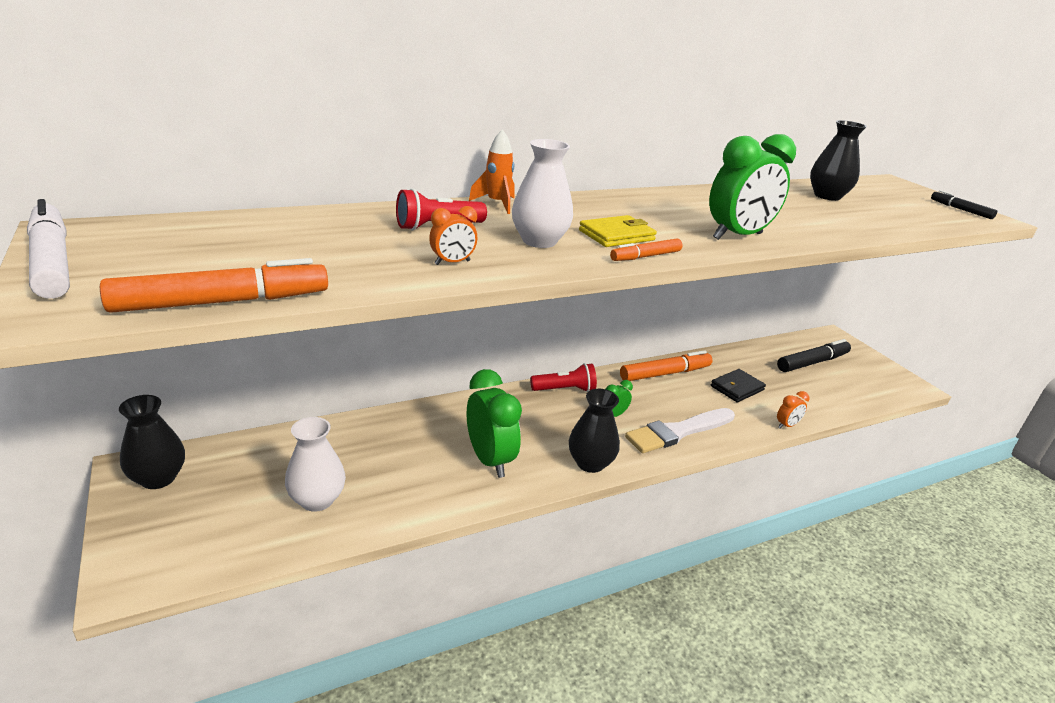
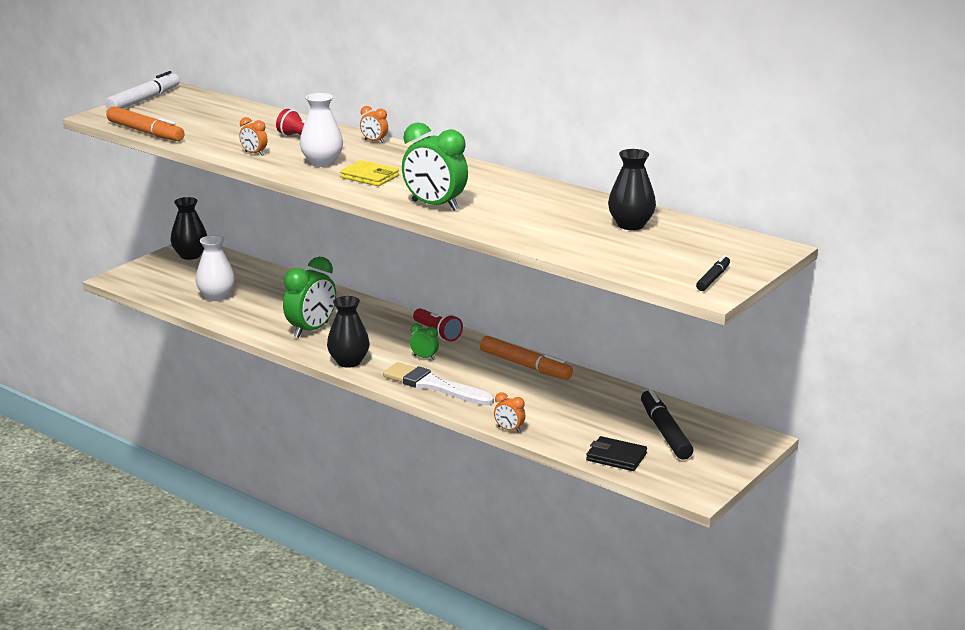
camera: 65 degrees right, 5 degrees down
orange rocket [469,129,515,214] -> orange clock [360,106,388,143]
orange marker [610,238,682,261] -> none
black wallet [711,369,766,402] -> black wallet moved to [586,436,647,471]
black marker [777,339,851,372] -> black marker turned 135 degrees counterclockwise [641,389,693,460]

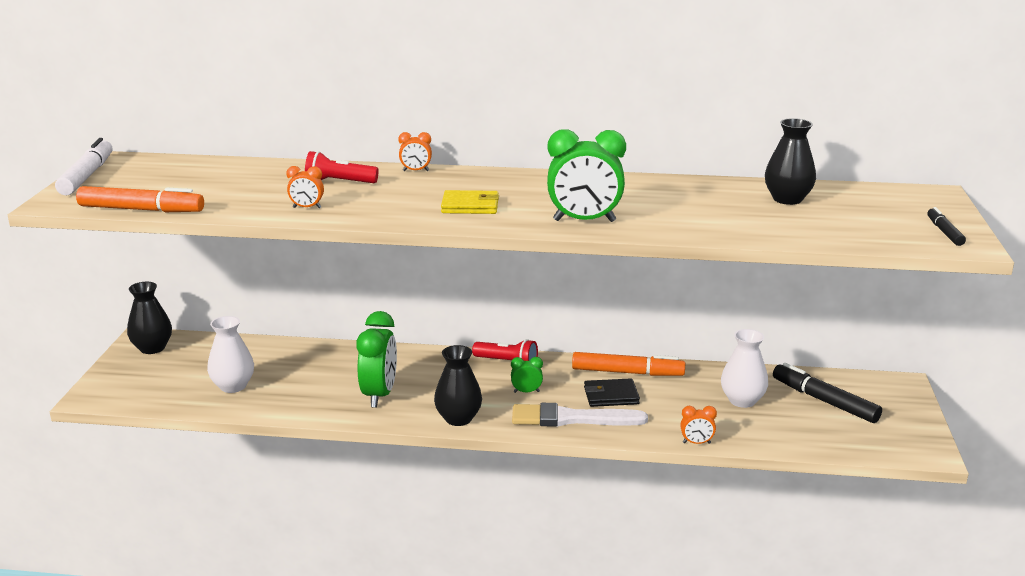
camera: 30 degrees left, 0 degrees up
white vase [300,93,343,167] -> white vase moved to [721,329,768,408]
black wallet [586,436,647,471] -> black wallet moved to [584,378,640,407]

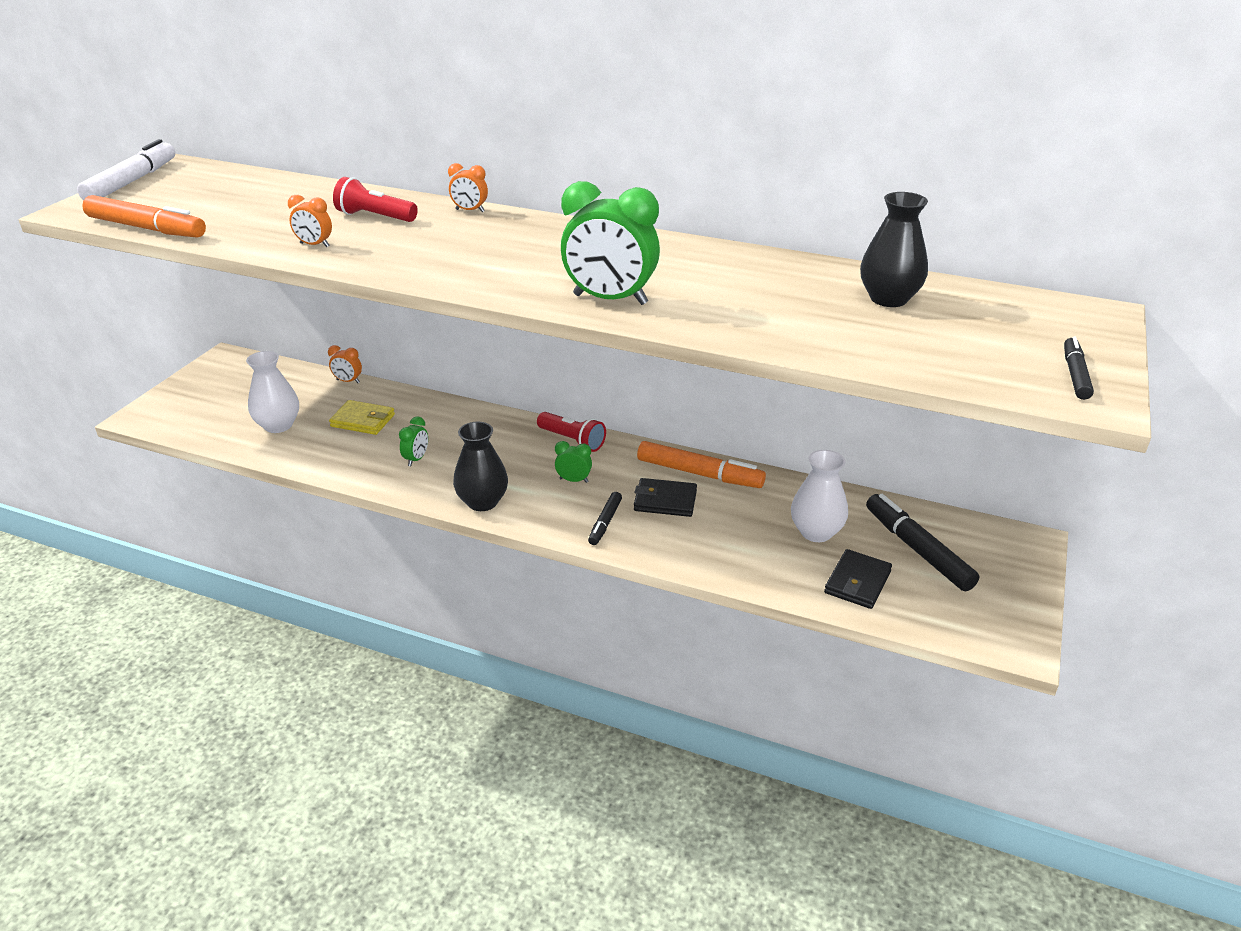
camera: 15 degrees right, 10 degrees up
black vase [127,282,172,354] -> none
green clock [356,311,397,408] -> green clock [399,417,428,466], size x0.48
yellow wallet [441,190,499,214] -> yellow wallet moved to [329,400,395,435]
white brush [512,403,648,427] -> black marker [588,492,622,545]
orange clock [680,406,717,444] -> orange clock moved to [328,345,362,383]
none -> black wallet [824,549,892,609]

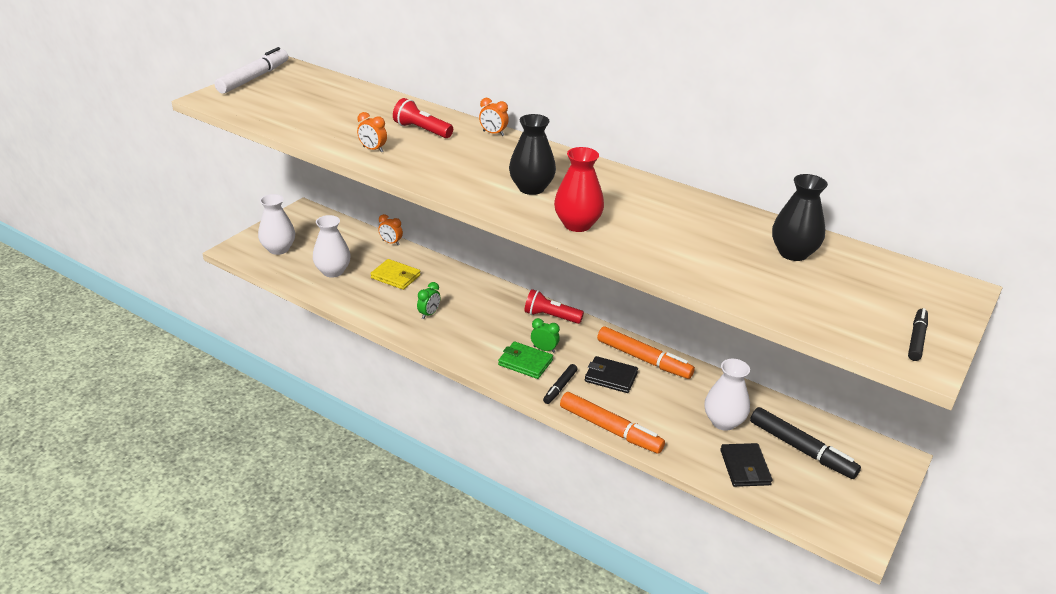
camera: 10 degrees right, 0 degrees up
orange marker [82,195,206,238] -> orange marker moved to [560,392,665,454]
black vase [453,422,508,511] -> black vase moved to [509,114,556,195]
red flashlight [537,412,606,452] -> red flashlight turned 150 degrees clockwise [524,289,584,324]
green clock [561,181,660,305] -> red vase [554,147,604,232]
black wallet [824,549,892,609] -> black wallet turned 45 degrees counterclockwise [720,443,772,487]
black marker [866,494,979,592] -> black marker turned 150 degrees clockwise [750,407,861,479]
none -> white vase [258,194,295,255]
none -> green wallet [498,341,553,379]

